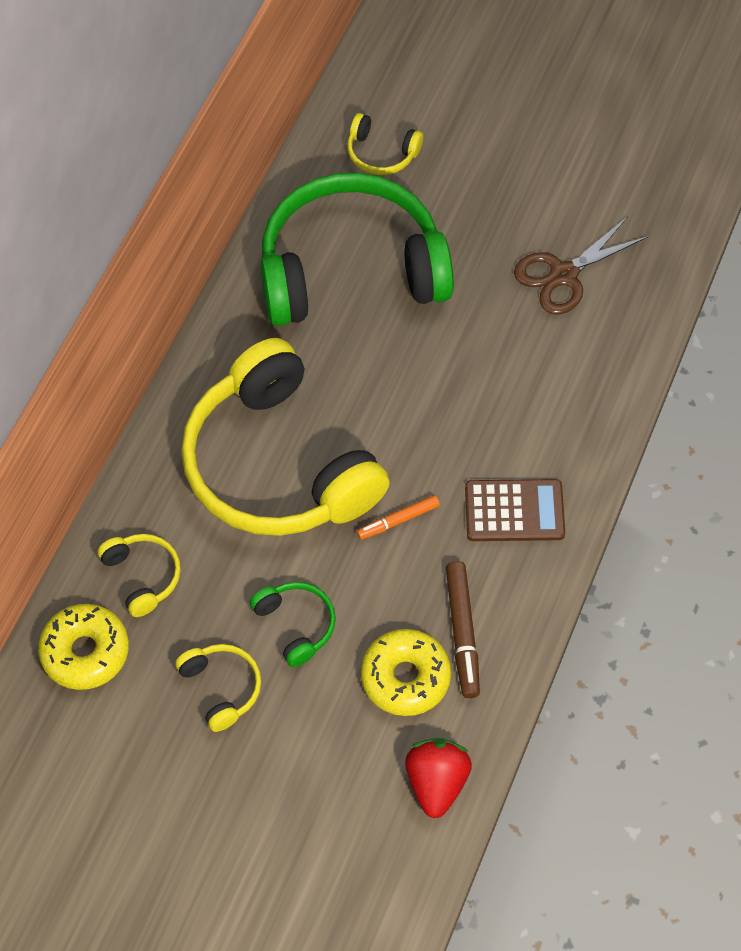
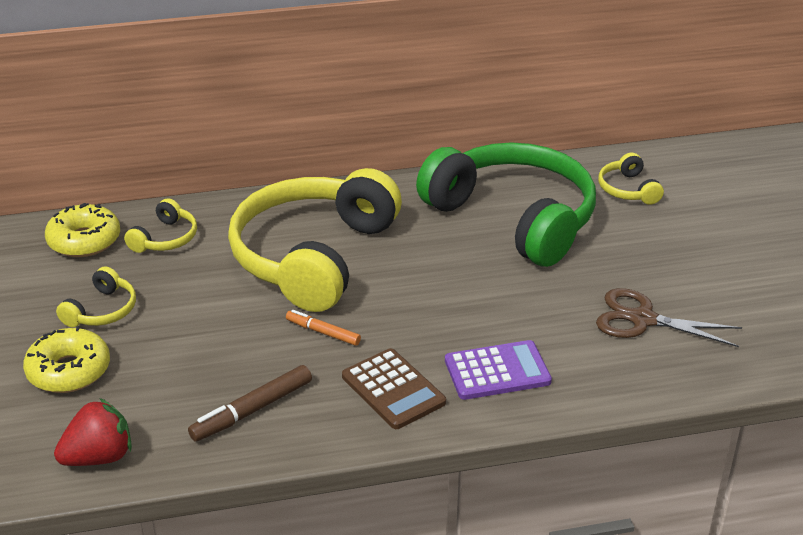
camera: 55 degrees right, 25 degrees down
green headphones [250,582,336,667] -> none
yellow donut [361,629,451,716] -> yellow donut moved to [23,326,110,393]
none -> purple calculator [445,340,552,400]

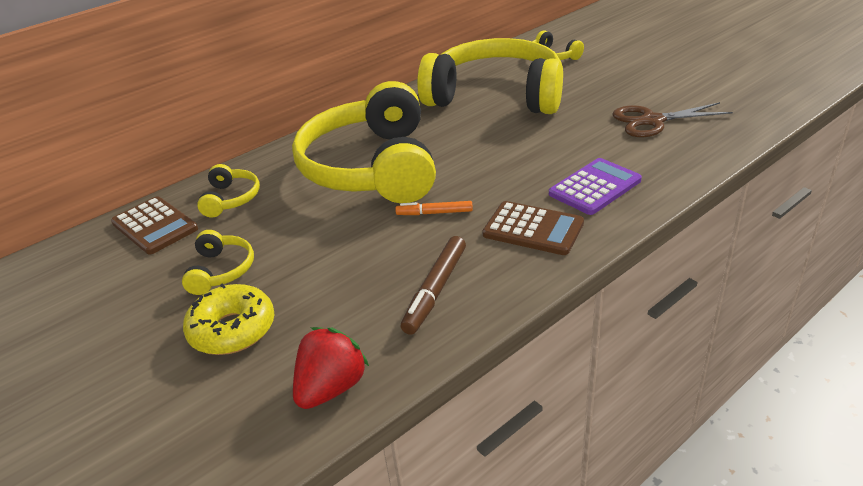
camera: 25 degrees left, 0 degrees up
yellow donut [45,203,120,257] -> brown calculator [111,196,198,255]
green headphones [416,142,596,267] -> yellow headphones [417,38,563,114]

